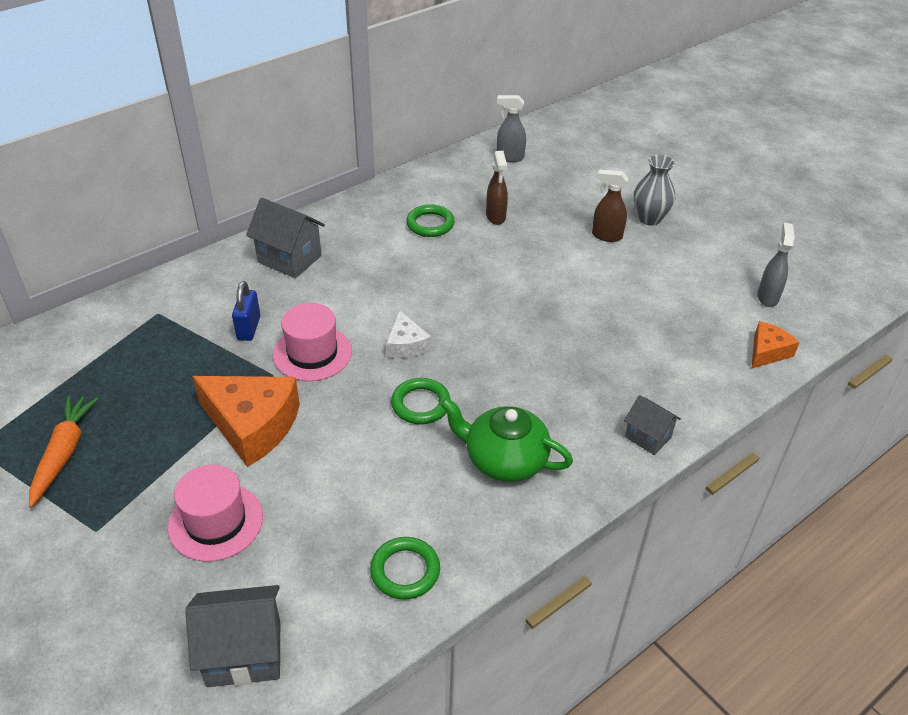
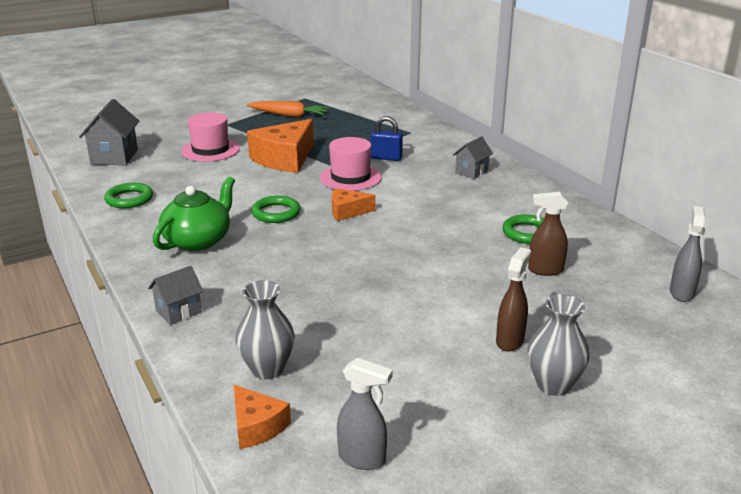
camera: 100 degrees right, 15 degrees down
grey house [246,198,325,278] -> grey house [453,136,493,179], size x0.61
white cheese [386,310,431,359] -> orange cheese [332,188,376,221]
none -> grey vase [235,280,295,379]

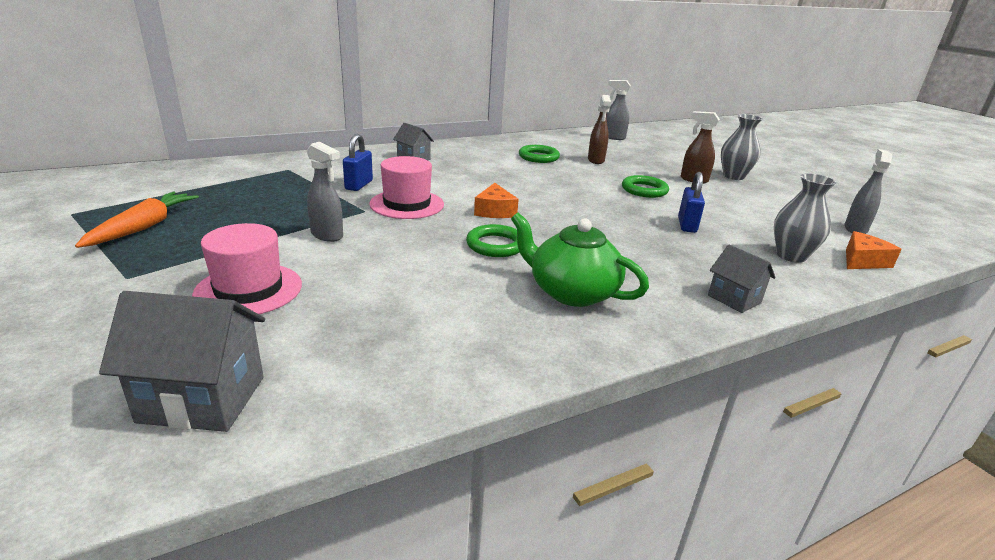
camera: 90 degrees left, 0 degrees up
green ring [104,183,153,208] -> green ring moved to [622,175,669,198]
orange cheese [247,119,314,173] -> grey spray bottle [307,142,343,242]
none -> blue padlock [678,172,705,233]

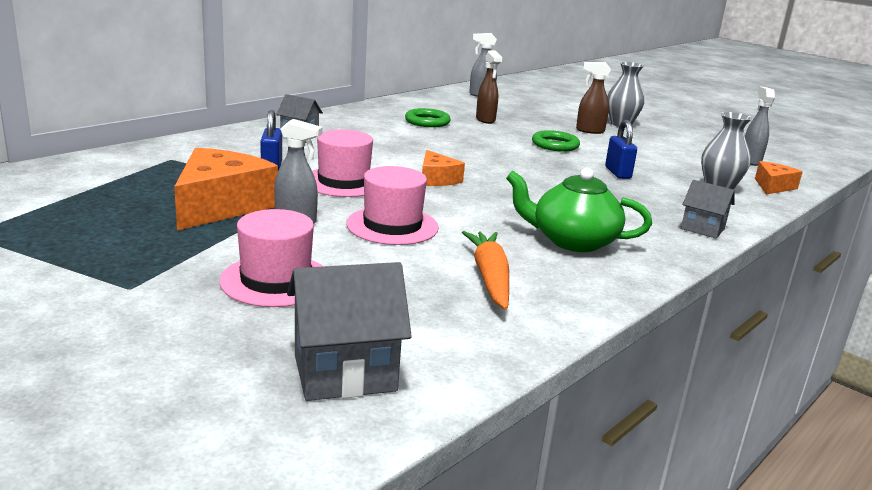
camera: 20 degrees left, 5 degrees down
orange carrot [75,191,199,248] -> orange carrot moved to [462,231,509,310]
green ring [466,224,519,257] -> none
none -> orange cheese [174,148,278,230]
none -> pink hat [346,166,439,245]

